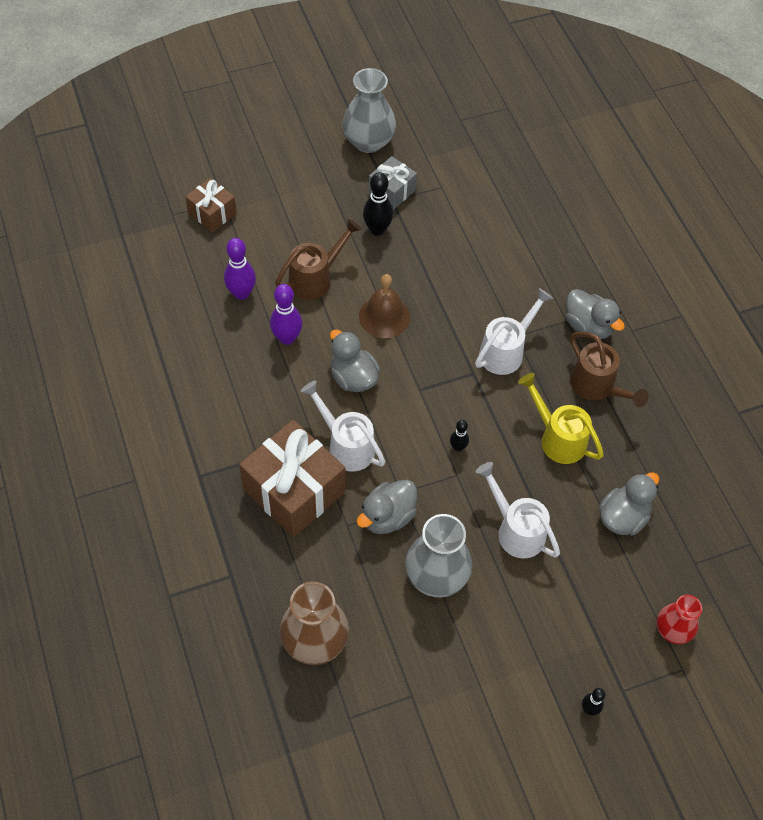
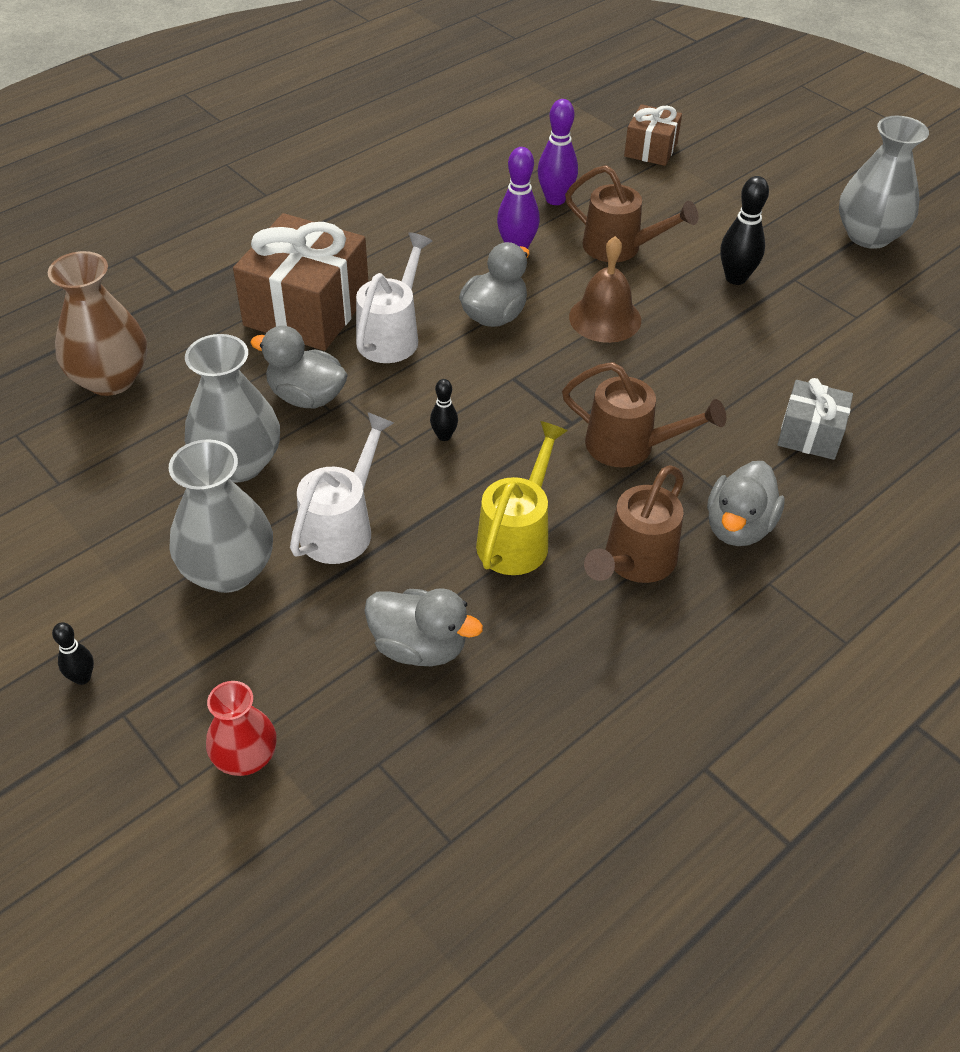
camera: 70 degrees right, 10 degrees down
grey gift [369,156,417,210] -> grey gift moved to [777,378,853,460]
white watering can [475,288,553,375] -> brown watering can [562,362,726,467]
none -> grey vase [169,439,273,593]

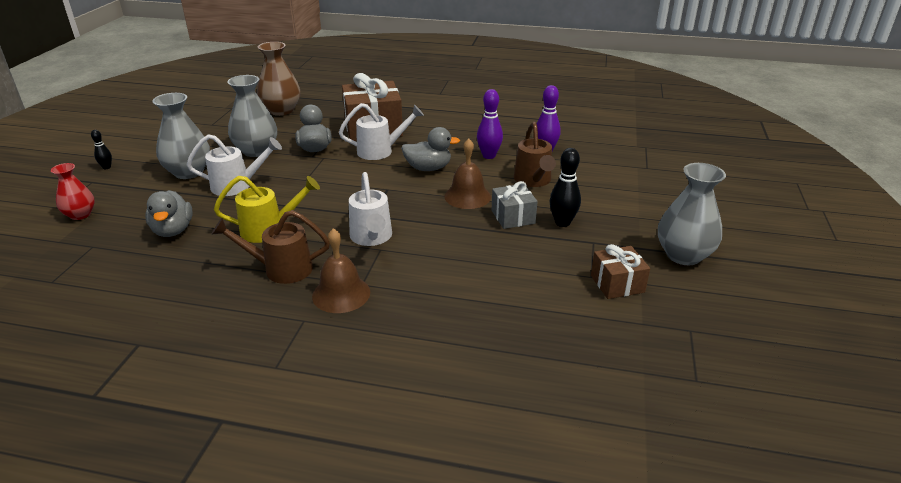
camera: 55 degrees right, 15 degrees down
black bowling pin [430,379,458,441] -> none
brown watering can [562,362,726,467] -> white watering can [349,172,392,246]
brown gift [624,104,682,166] -> brown gift moved to [591,244,650,299]
grey duck [707,461,785,546] -> brown bell [312,228,370,313]
grey gift [777,378,853,460] -> grey gift moved to [492,181,538,229]

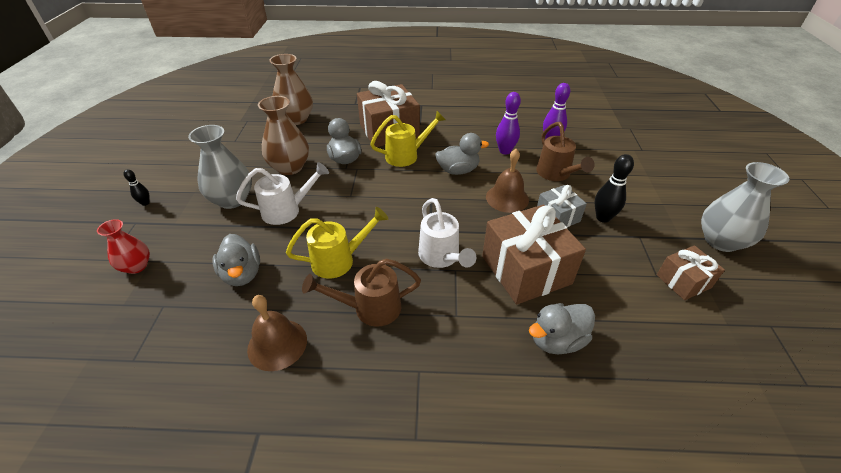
camera: 10 degrees left, 10 degrees up
grey vase [227,75,277,157] -> brown vase [258,96,309,175]
brown bell [312,228,370,313] -> brown bell moved to [247,295,307,371]
white watering can [339,103,424,160] -> yellow watering can [370,111,446,167]
none -> brown gift [482,205,586,304]
none -> grey duck [529,303,595,355]

